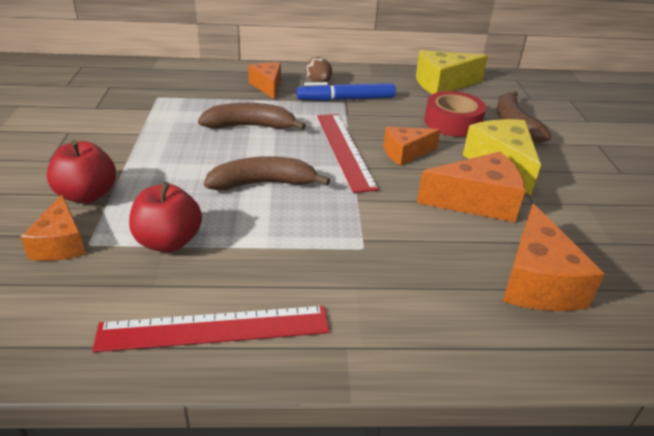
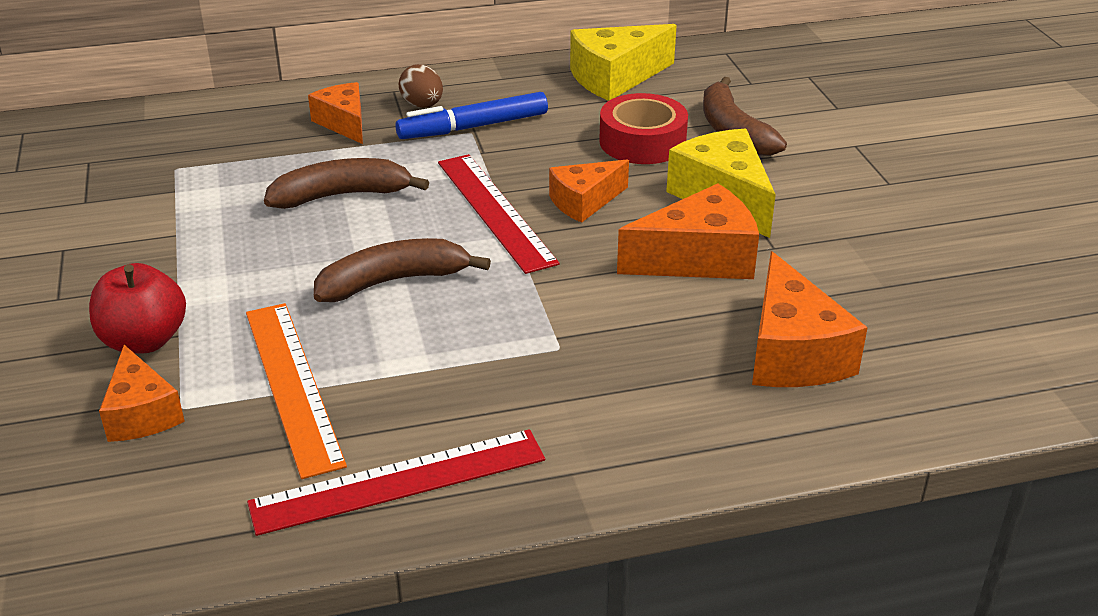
camera: 10 degrees left, 0 degrees up
red apple [129,181,202,252] -> orange ruler [246,303,347,479]

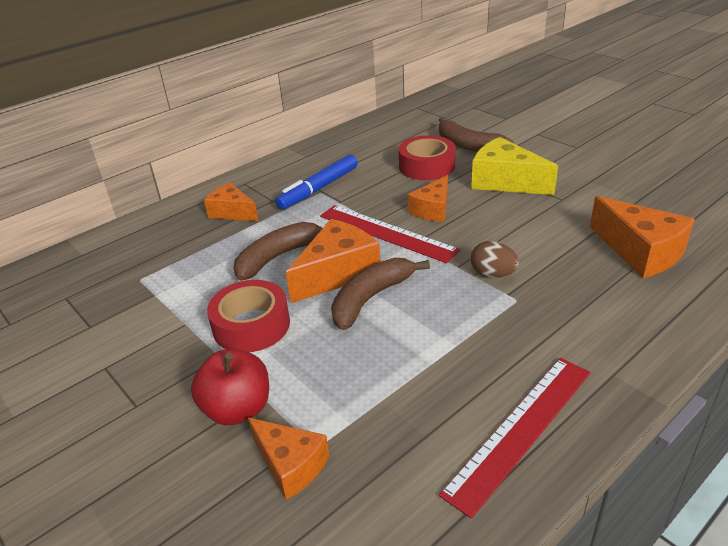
camera: 25 degrees left, 0 degrees up
orange ruler [246,303,347,479] -> none
brown egg [399,64,443,108] -> brown egg moved to [471,241,519,278]
yellow cheese [570,24,677,101] -> none
orange cheese [617,184,759,279] -> orange cheese moved to [286,219,380,303]
none -> red tape [207,280,290,352]

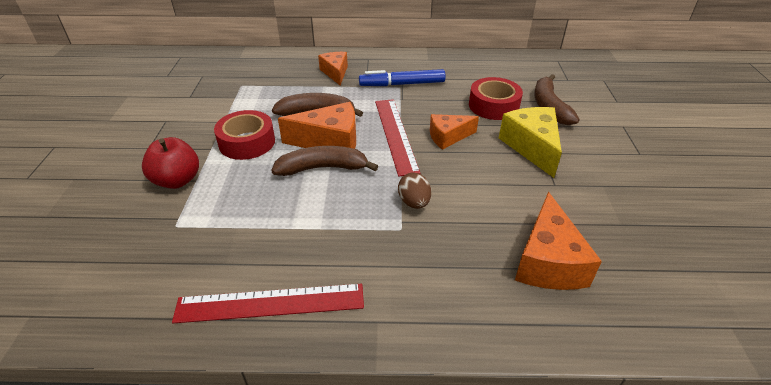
camera: 40 degrees right, 5 degrees up
orange cheese [248,418,329,500] -> none

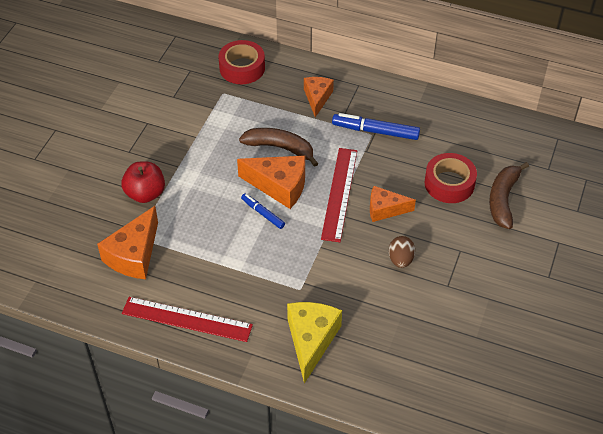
camera: 20 degrees right, 10 degrees up
red tape [214,110,275,160] -> red tape moved to [218,40,265,84]
brown banana [271,146,378,176] -> blue marker [241,194,285,229]
brown egg [398,172,431,209] -> brown egg moved to [389,236,415,268]
yellow cheese [499,107,562,178] -> yellow cheese moved to [287,302,342,384]
orange cheese [515,192,602,290] -> orange cheese moved to [97,206,158,279]

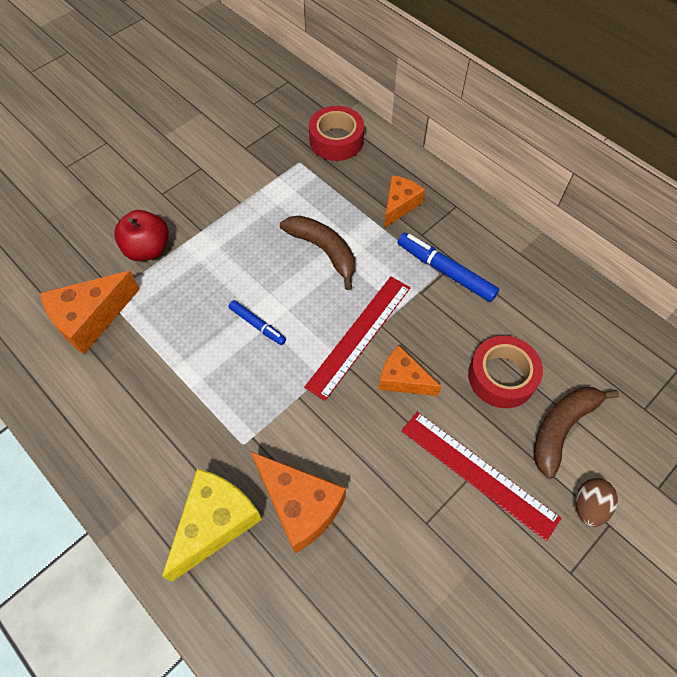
camera: 25 degrees right, 10 degrees up
red ruler [122,297,253,342] -> red ruler moved to [402,412,561,541]
orange cheese [237,156,305,209] -> orange cheese moved to [250,451,346,553]
blue marker [241,194,285,229] -> blue marker turned 150 degrees clockwise [228,300,286,345]
brown egg [389,236,415,268] -> brown egg moved to [576,478,618,527]

